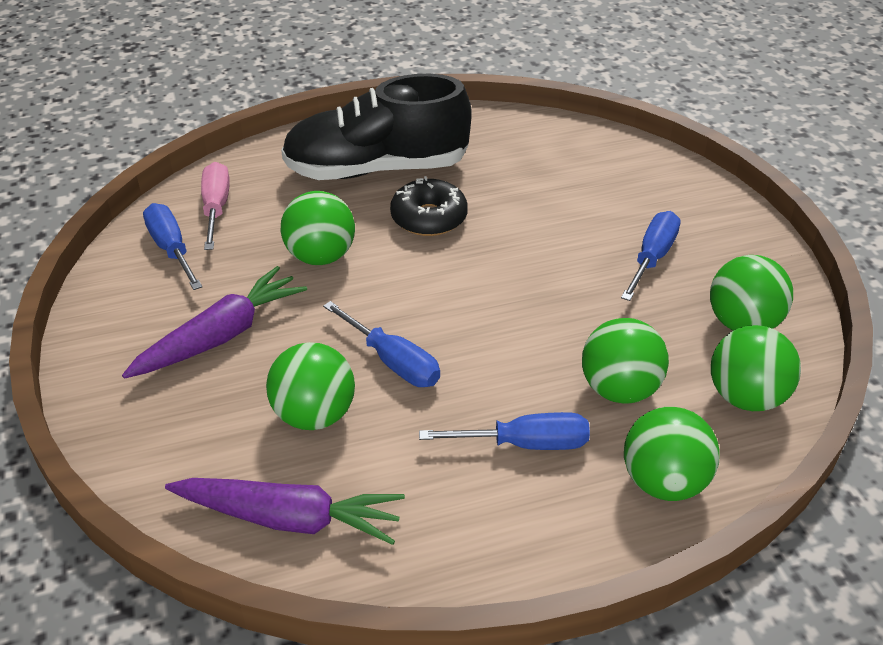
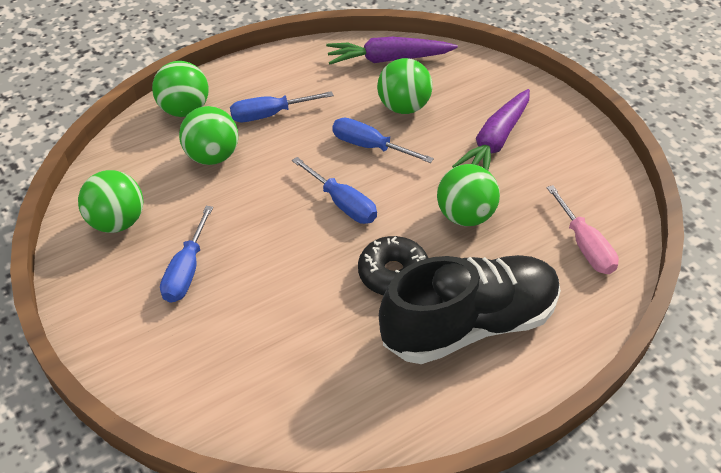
camera: 165 degrees right, 5 degrees up
blue screwdriver [143,203,202,290] -> blue screwdriver moved to [292,157,377,224]
green ball [711,325,801,411] -> none

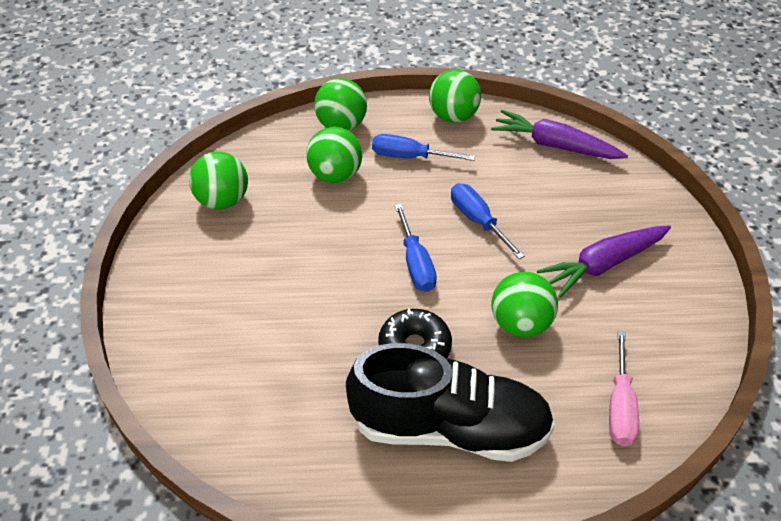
camera: 30 degrees right, 0 degrees up
blue screwdriver [160,206,213,303] -> none
green ball [377,58,433,114] -> green ball moved to [429,70,481,122]

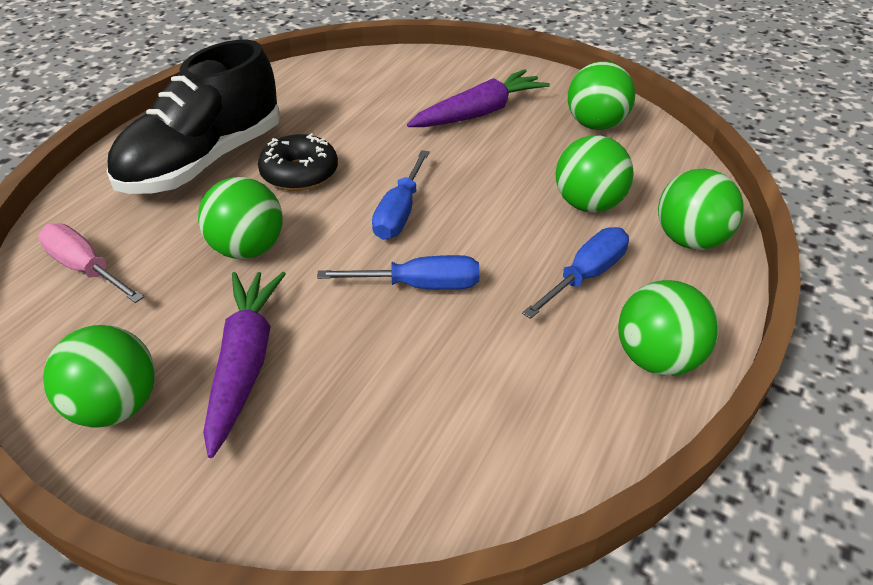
camera: 120 degrees right, 5 degrees down
blue screwdriver [395,204,437,292] -> blue screwdriver turned 90 degrees counterclockwise [372,150,430,240]
purple carrot [491,110,628,159] -> purple carrot moved to [407,69,550,127]
none -> green ball [43,325,155,428]

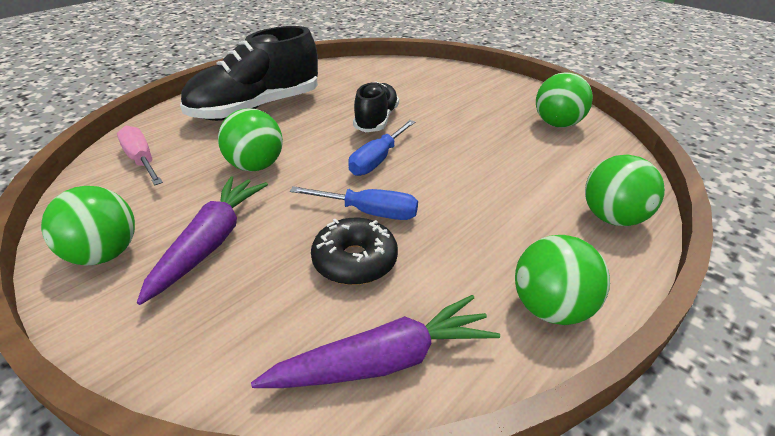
camera: 15 degrees right, 5 degrees down
black donut [258,133,338,191] -> black donut moved to [311,218,398,285]
purple carrot [407,69,550,127] -> purple carrot moved to [251,295,500,388]
blue screwdriver [522,227,629,319] -> none
green ball [556,135,634,212] -> none
none -> black shoe [353,81,399,132]

